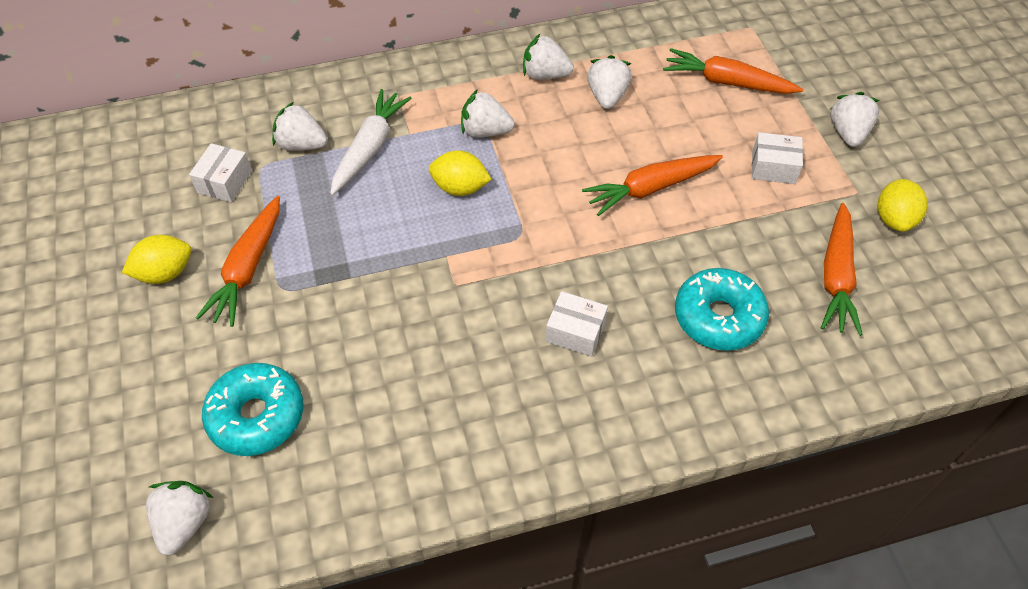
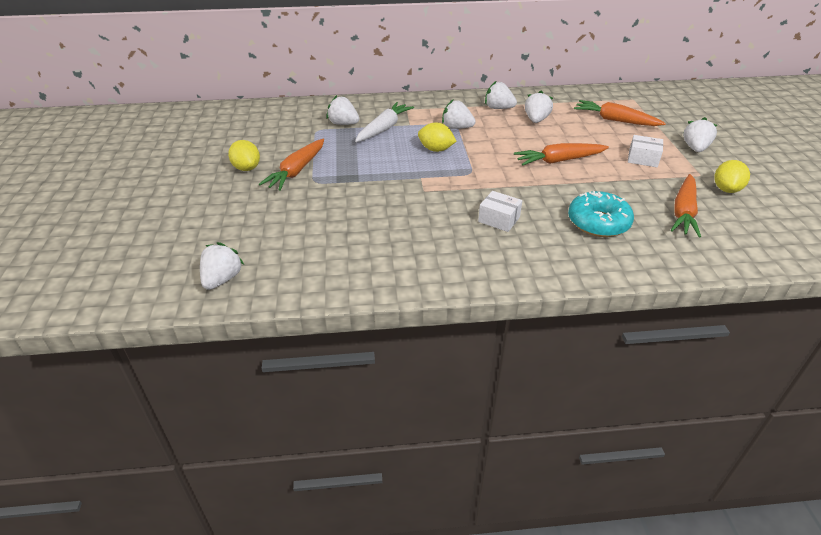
camera: 10 degrees right, 15 degrees down
yellow lemon [122,235,191,284] -> yellow lemon turned 75 degrees clockwise [228,140,260,171]
white box [189,143,252,202] -> none
turquoise donut [202,363,304,456] -> none

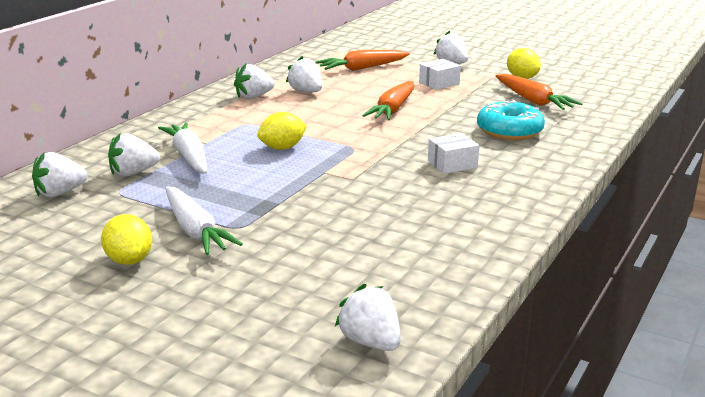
camera: 55 degrees left, 15 degrees down
yellow lemon [228,140,260,171] -> yellow lemon turned 60 degrees clockwise [101,214,152,265]
orange carrot [259,139,324,191] -> white carrot [165,186,243,255]
white strawberry [442,100,476,129] -> white strawberry moved to [32,152,88,198]

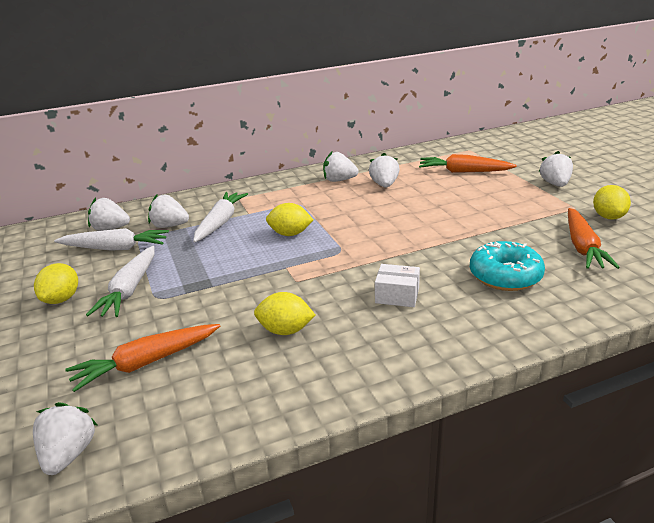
camera: 40 degrees right, 5 degrees up
orange carrot [362,81,414,120] -> orange carrot moved to [65,324,220,392]
white box [419,59,461,90] -> none
none -> white carrot [54,228,169,251]
none -> yellow lemon [254,292,315,335]

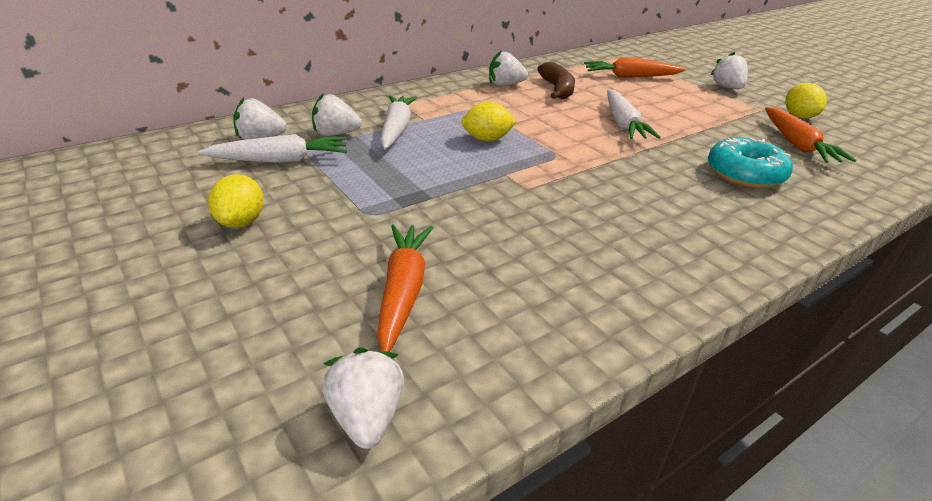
camera: 15 degrees left, 5 degrees up
orange carrot [65,324,220,392] -> orange carrot turned 135 degrees clockwise [377,224,434,352]
white carrot [86,246,155,317] -> white carrot moved to [607,90,661,139]
yellow lemon [254,292,315,335] -> none
white strawberry [369,153,400,187] -> brown banana [537,62,575,99]
white box [375,264,420,307] -> none

